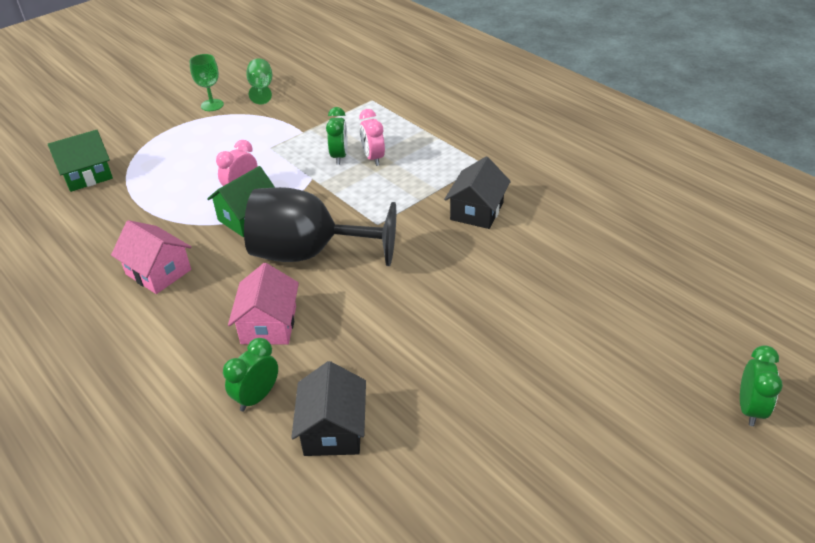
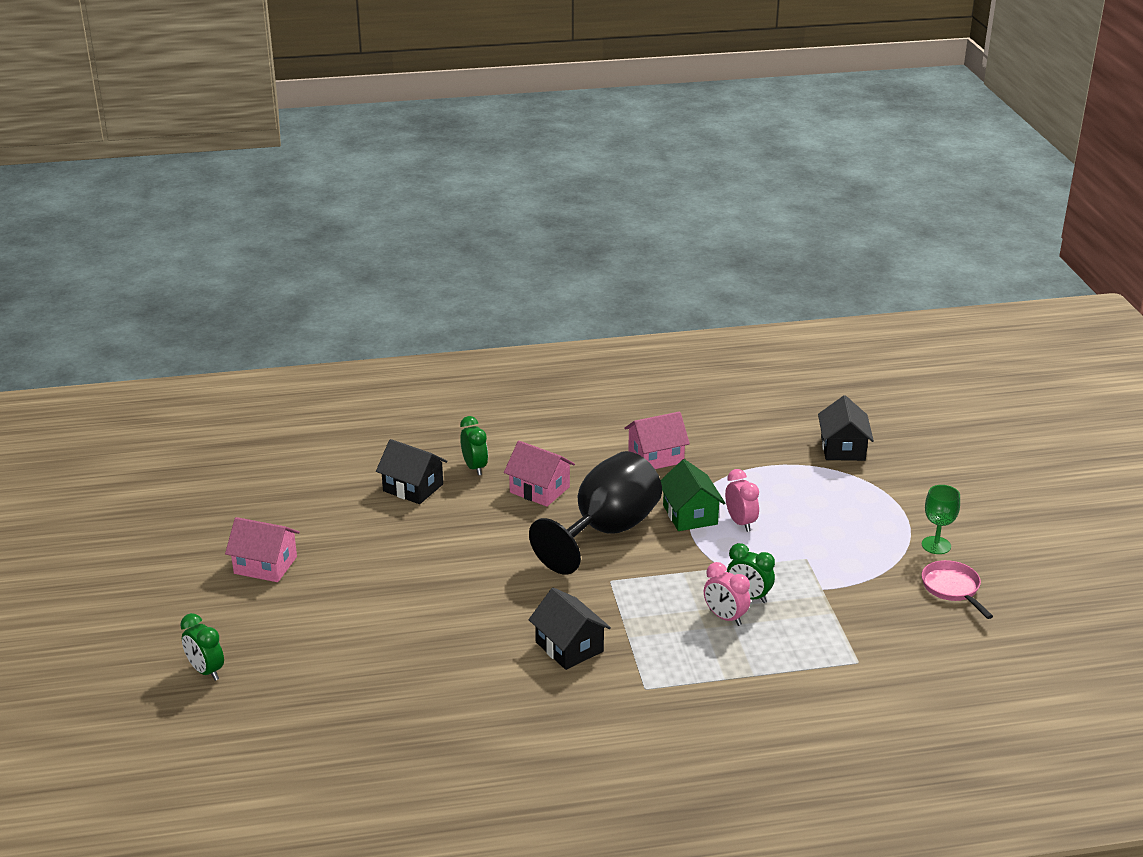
camera: 120 degrees right, 10 degrees down
green house [48,130,113,192] -> black house [818,395,874,461]
green goblet [246,58,272,105] -> pink pan [922,560,993,619]
pink clock [359,109,385,166] -> pink clock turned 150 degrees counterclockwise [704,562,750,626]
none -> pink house [225,517,300,582]

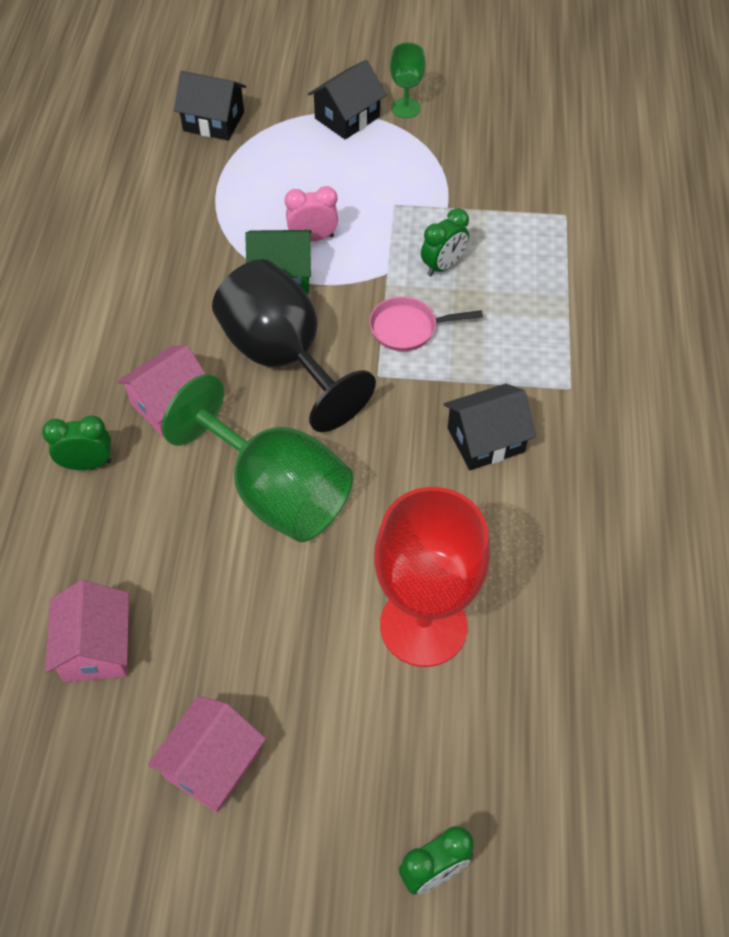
camera: 75 degrees left, 25 degrees up
black house [376,439,447,504] -> black house moved to [308,60,387,140]
pink house [624,412,690,469] -> pink house moved to [45,580,129,682]
pink clock [704,562,750,626] -> none
pink pan [922,560,993,619] -> pink pan moved to [369,296,483,351]
none -> green goblet [162,374,353,542]
none -> red goblet [374,487,490,667]

